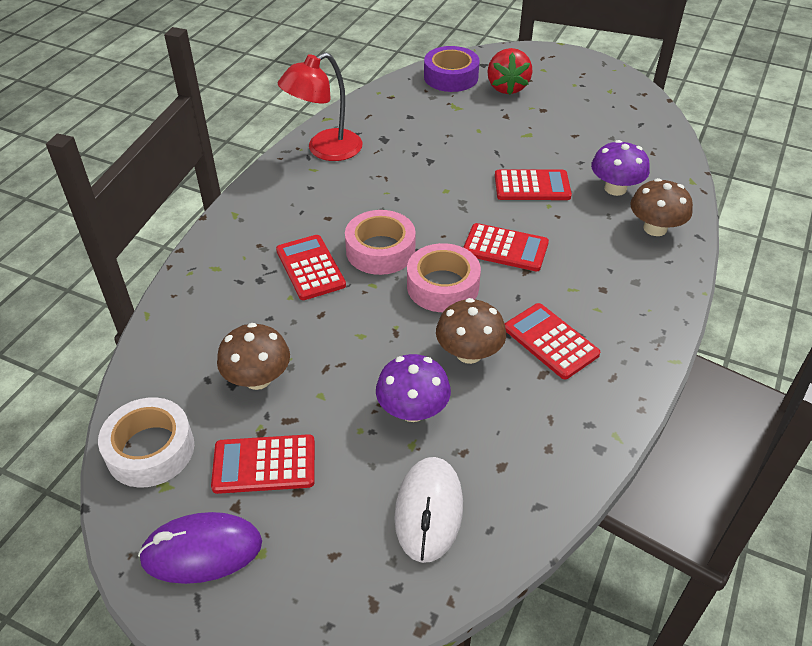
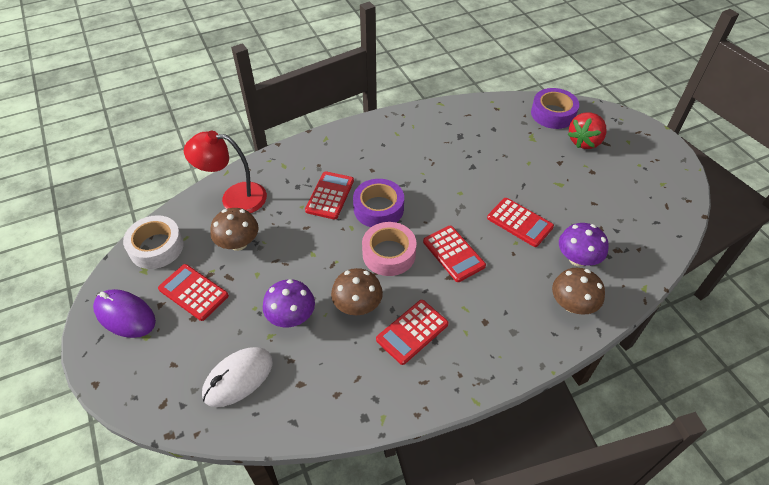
camera: 40 degrees right, 5 degrees up
red lamp [278,52,363,161] -> red lamp moved to [184,131,267,213]
pink tape [345,210,416,275] -> purple tape [353,179,404,227]
red calculator [505,303,600,379] -> red calculator turned 135 degrees counterclockwise [376,300,449,365]

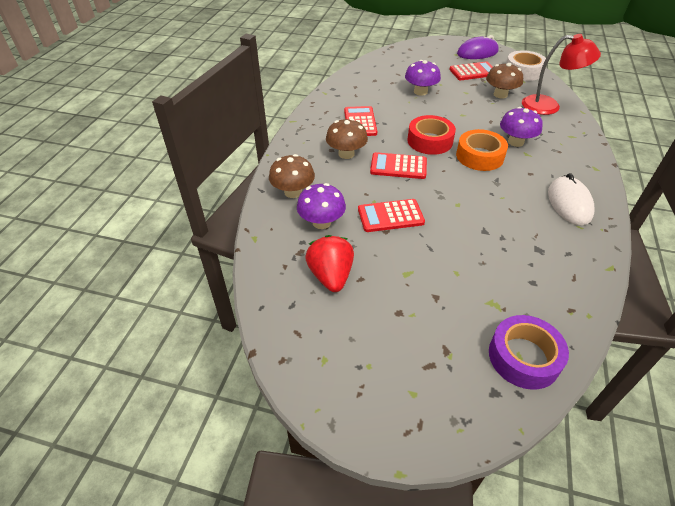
camera: 130 degrees right, 5 degrees down
red lamp [184,131,267,213] -> red lamp turned 60 degrees clockwise [522,34,601,115]
white mouse [202,347,273,407] -> white mouse moved to [548,173,595,225]
red calculator [305,171,354,220] -> purple mushroom [500,107,543,147]
brown mushroom [331,268,383,315] -> brown mushroom moved to [326,118,368,159]
purple tape [353,179,404,227] -> orange tape [456,129,508,171]
pink tape [362,222,417,276] -> red tape [407,115,456,155]
red strawberry [568,112,607,149] -> red strawberry moved to [305,235,354,292]

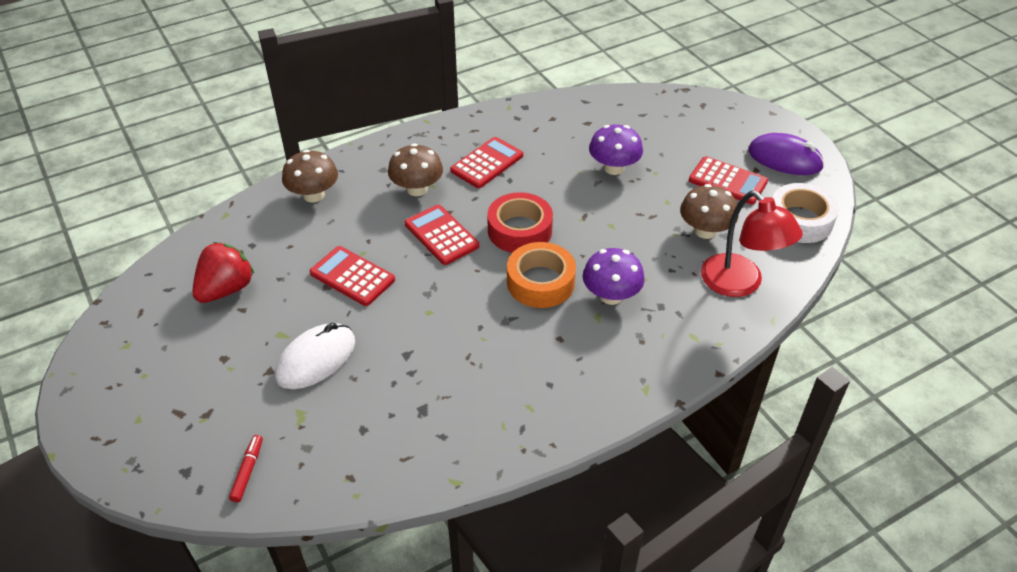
camera: 45 degrees right, 0 degrees up
purple mushroom [297,183,346,229] -> none
purple tape [489,315,569,390] -> red marker [229,435,263,502]
white mouse [548,173,595,225] -> white mouse moved to [275,323,355,389]

